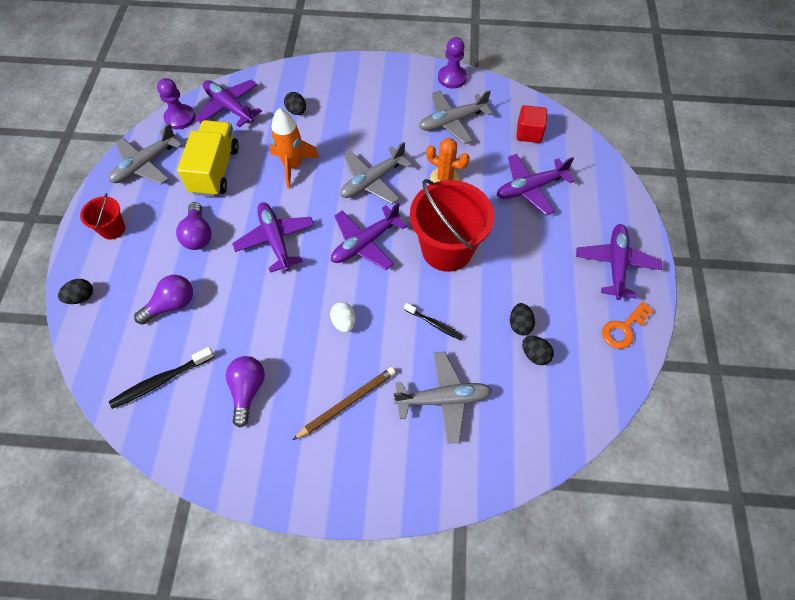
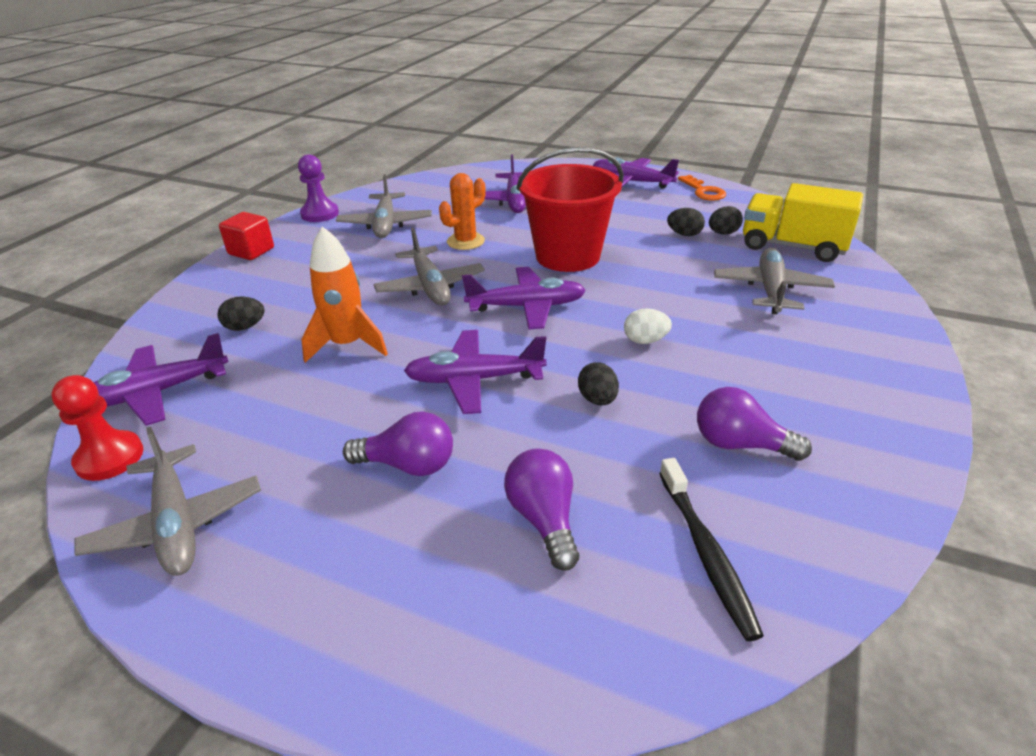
camera: 70 degrees left, 25 degrees down
black egg [58,279,93,304] -> black egg moved to [578,362,619,405]
red bucket [80,193,125,240] -> none
purple pawn [157,78,195,130] -> red pawn [51,375,144,481]
yellow truck [177,120,239,197] -> yellow truck moved to [743,183,863,262]
brown pencil [293,367,396,440] -> none
purple plane [331,203,407,270] -> purple plane turned 75 degrees counterclockwise [462,267,586,329]
black toothbrush [404,303,464,340] -> none
red cube [516,105,547,143] -> red cube moved to [219,212,274,260]

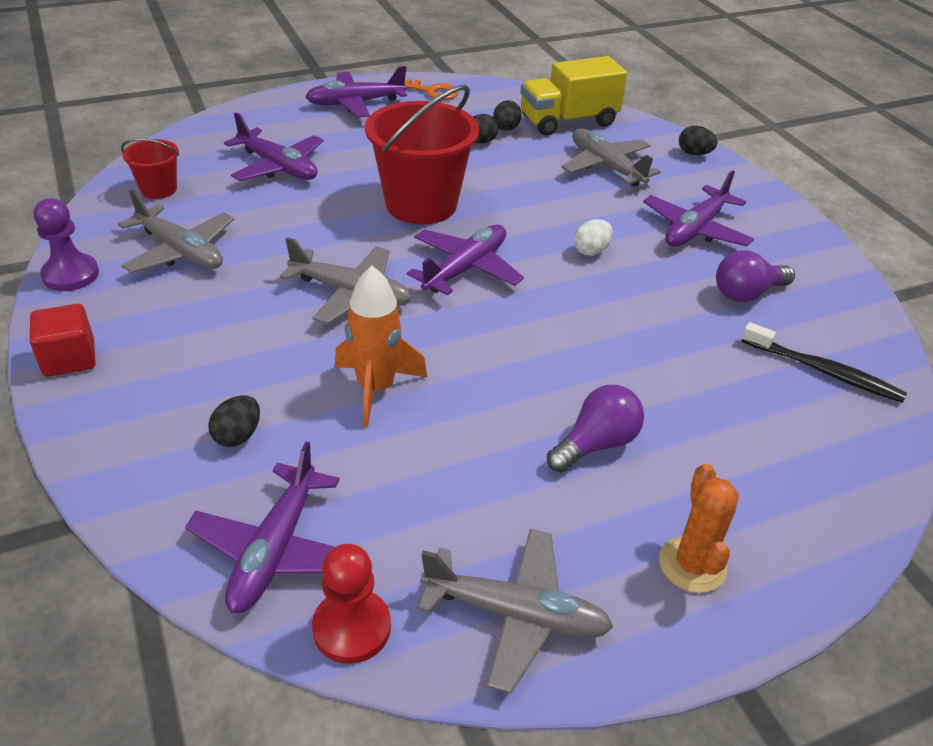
camera: 50 degrees left, 5 degrees up
purple plane [404,330,547,414] -> purple plane moved to [643,170,754,247]
orange cactus [439,173,486,250] -> orange cactus moved to [659,464,739,593]
purple light bulb [504,449,579,571] -> none
black egg [578,362,619,405] -> black egg moved to [679,126,718,155]
none -> red bucket [121,138,179,199]

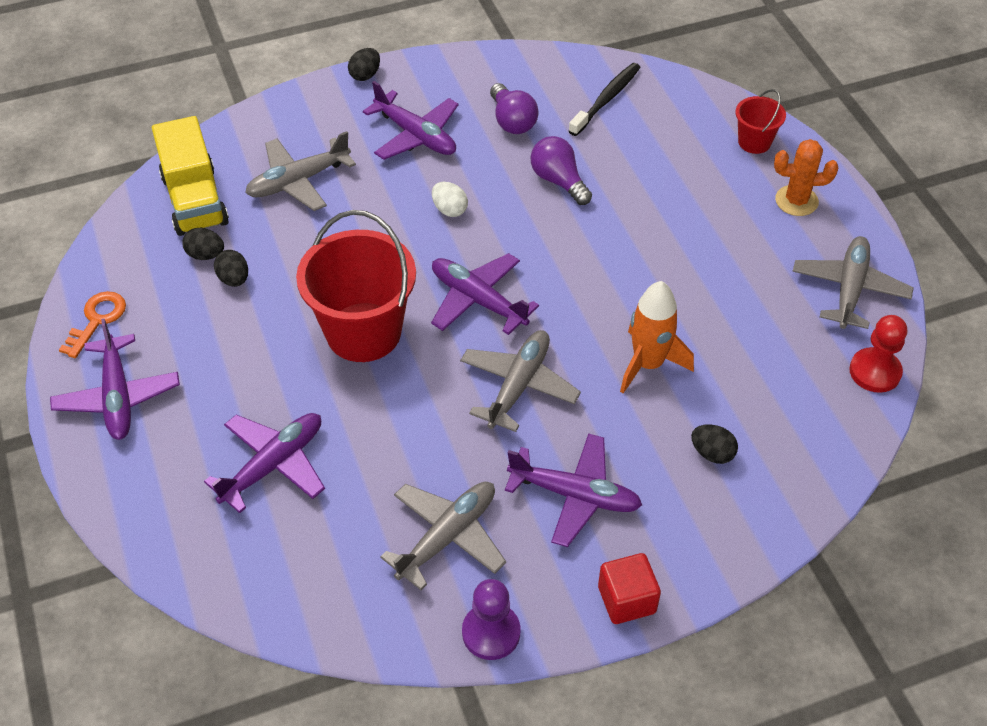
camera: 85 degrees left, 10 degrees up
red bucket [121,138,179,199] -> red bucket moved to [736,89,786,154]
purple plane [185,441,340,613] -> purple plane moved to [505,433,642,547]
purple light bulb [547,385,644,472] -> purple light bulb moved to [531,136,592,205]
black egg [679,126,718,155] -> black egg moved to [348,48,380,81]

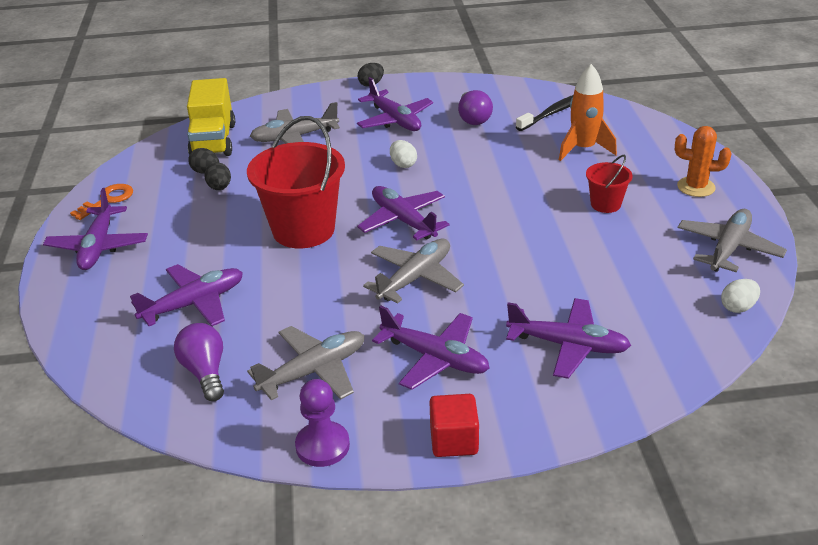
camera: 15 degrees right, 15 degrees down
purple light bulb [531,136,592,205] -> purple light bulb moved to [174,323,224,401]
orange rocket [620,281,694,394] -> orange rocket moved to [559,64,617,161]
black egg [691,424,738,464] -> purple plane [506,298,631,379]
red bucket [736,89,786,154] -> red bucket moved to [586,155,632,213]
red pawn [849,315,907,393] -> white egg [721,279,760,313]

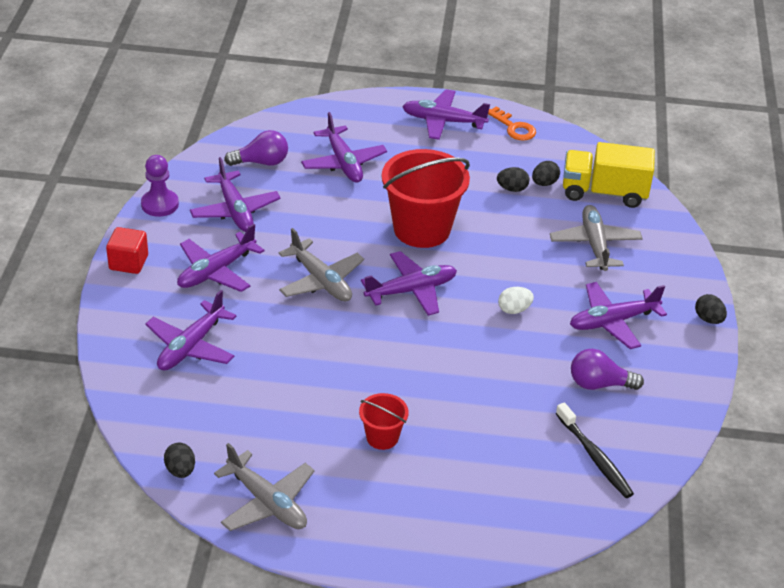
camera: 100 degrees right, 5 degrees up
grey plane [247,326,364,400] -> purple plane [190,157,281,232]
orange rocket [559,64,617,161] -> none
orange cactus [675,126,731,197] -> none
white egg [721,279,760,313] -> black egg [164,442,195,478]

